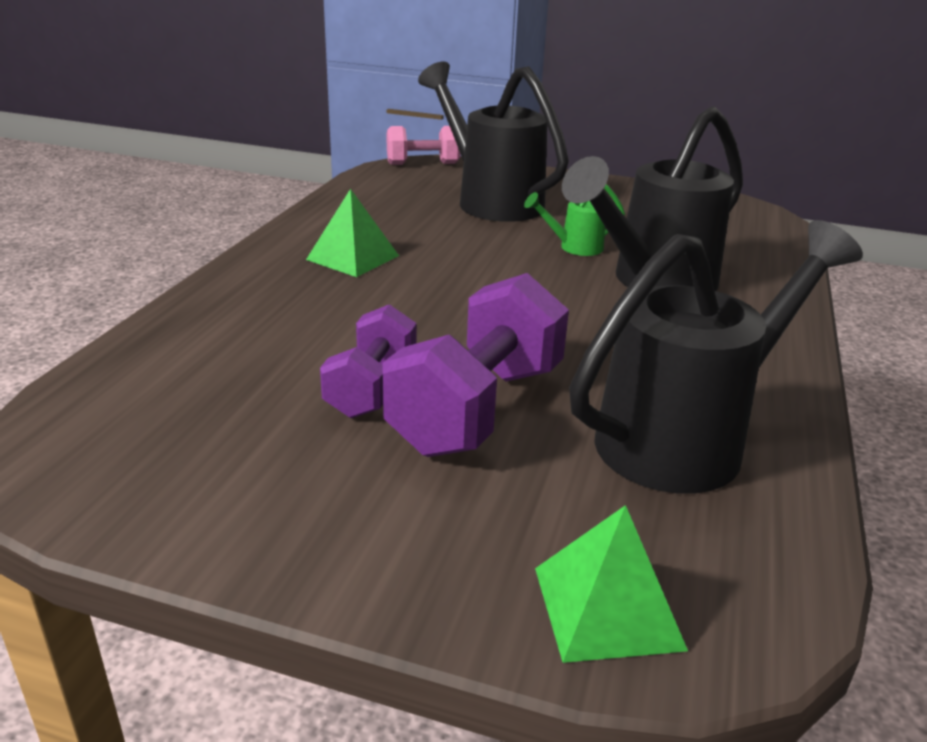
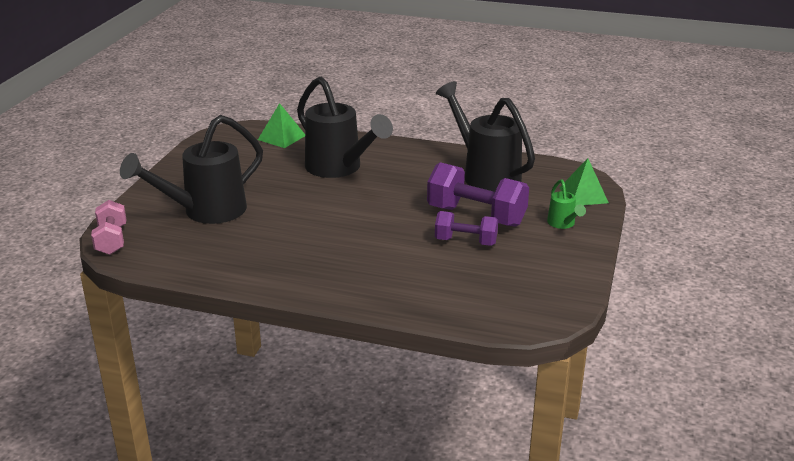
camera: 90 degrees left, 0 degrees up
green pyramid [306,189,399,277] -> green pyramid moved to [258,103,305,148]
green watering can [524,184,625,256] -> green watering can moved to [547,179,586,229]

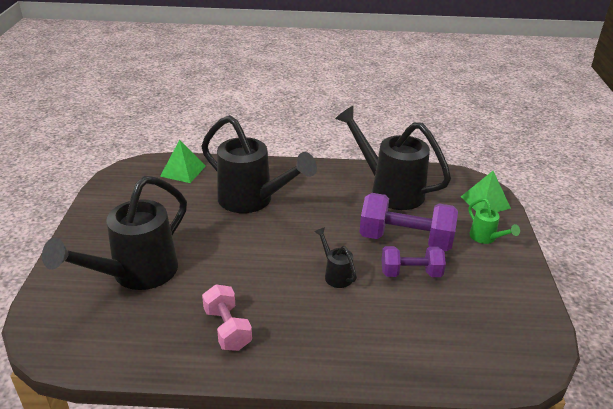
camera: 15 degrees left, 5 degrees up
pink dumbbell [91,200,126,255] -> pink dumbbell moved to [202,284,252,351]
none -> black watering can [314,227,357,288]

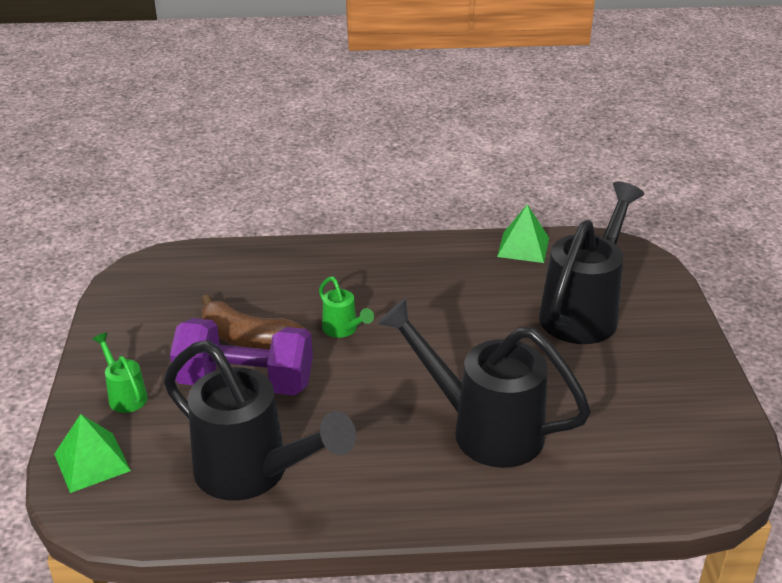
camera: 175 degrees right, 0 degrees up
green pyramid [160,140,206,183] -> green pyramid moved to [497,204,549,263]
pink dumbbell [202,284,252,351] -> none
black watering can [314,227,357,288] -> green watering can [319,276,374,338]
purple dumbbell [382,246,446,277] -> brown banana [201,294,305,349]

